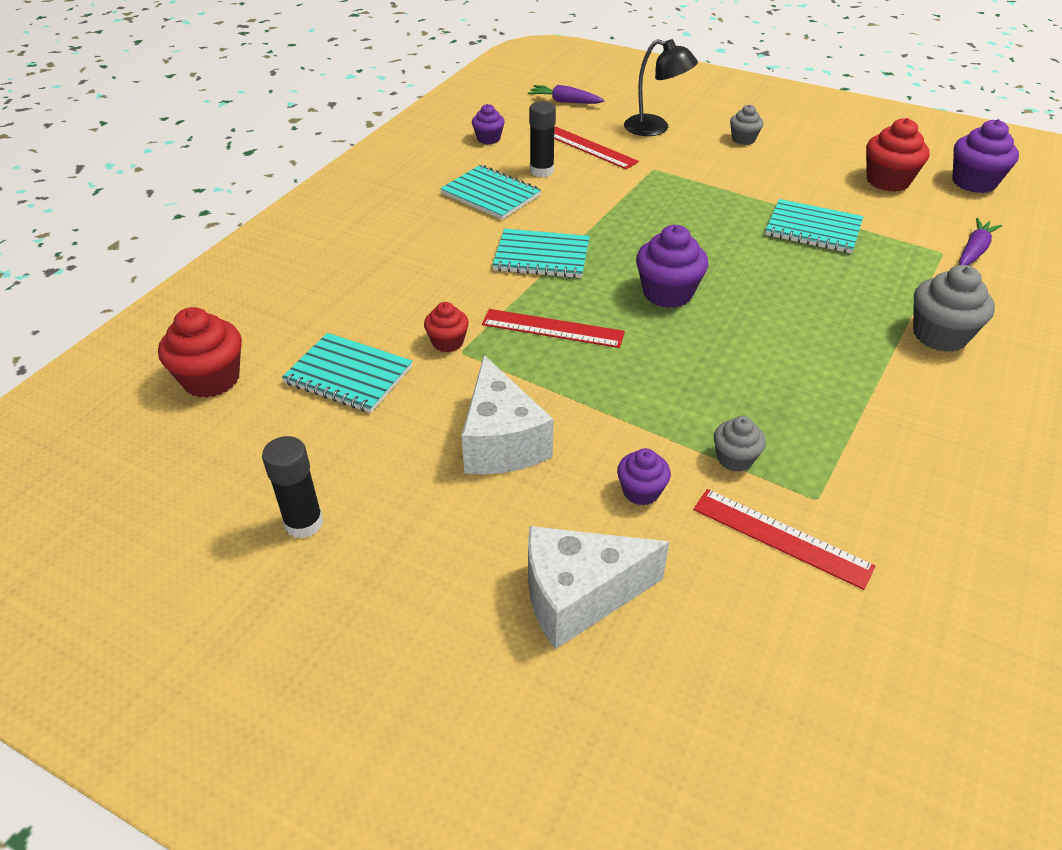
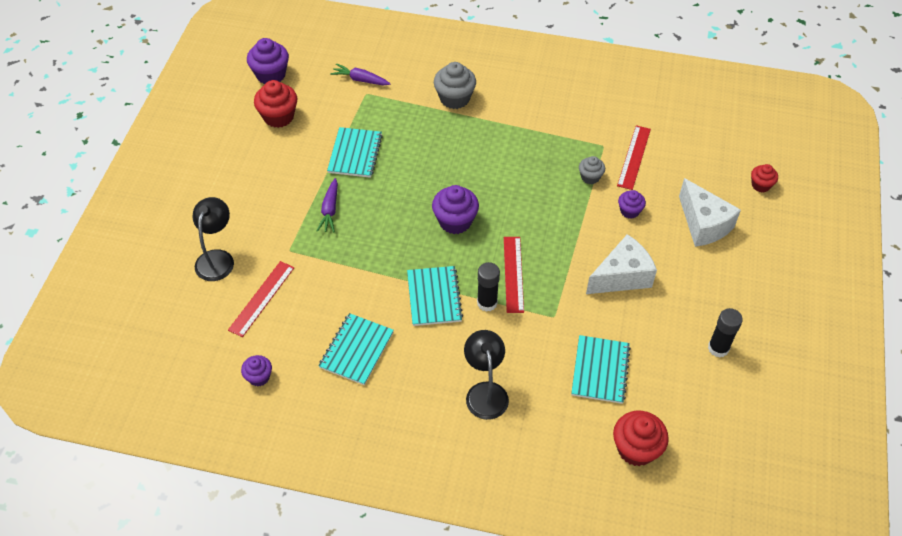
camera: 105 degrees left, 10 degrees up
red cupcake [424,302,469,352] -> red cupcake moved to [751,164,778,193]
purple carrot [528,85,605,104] -> purple carrot moved to [317,178,338,232]
black glue stick [529,101,556,177] -> black glue stick moved to [477,262,500,312]
grey cupcake [730,105,763,145] -> none
none -> black lamp [464,330,509,420]

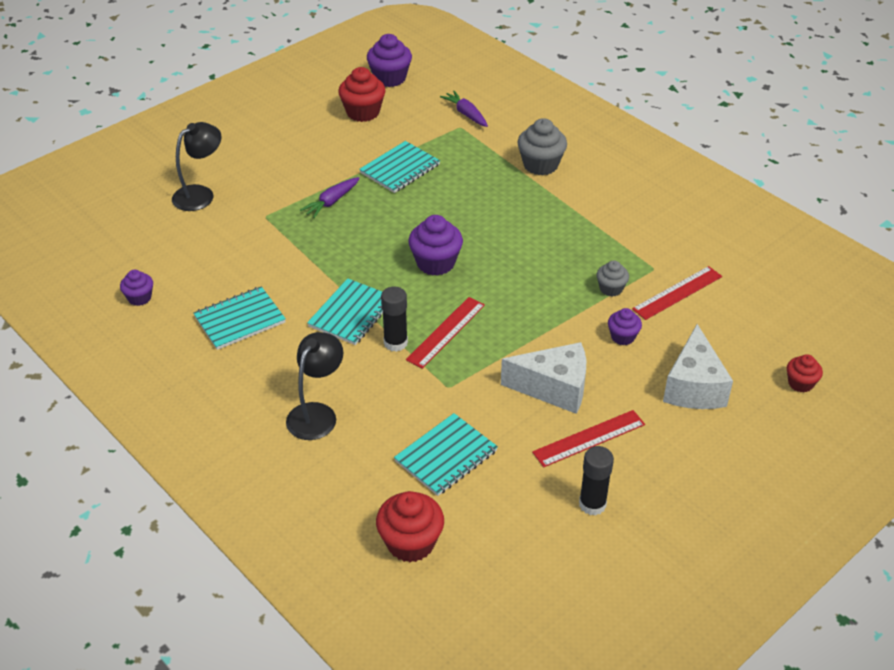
camera: 35 degrees right, 10 degrees down
red ruler [228,261,294,337] -> red ruler moved to [532,410,645,468]

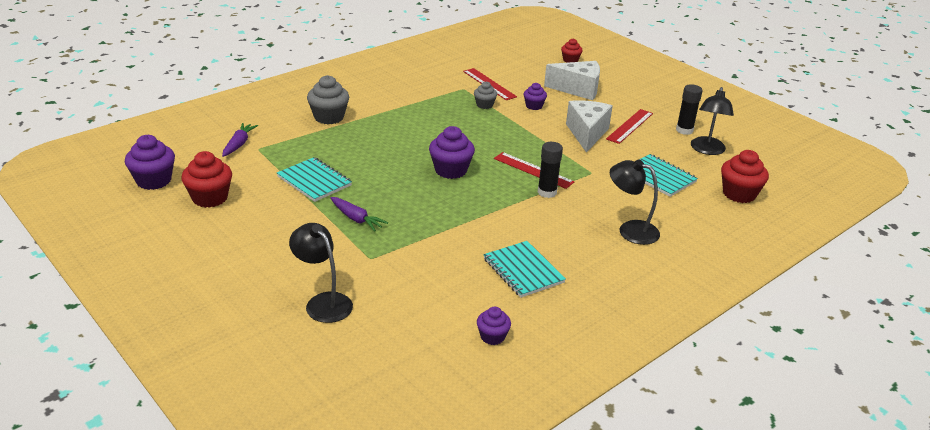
camera: 90 degrees left, 10 degrees down
turquoise notebook [307,278,383,345] -> none
purple carrot [440,90,488,127] -> purple carrot turned 135 degrees clockwise [222,123,258,157]
red ruler [532,410,645,468] -> red ruler turned 60 degrees clockwise [606,109,653,144]
none -> black lamp [691,87,734,155]

